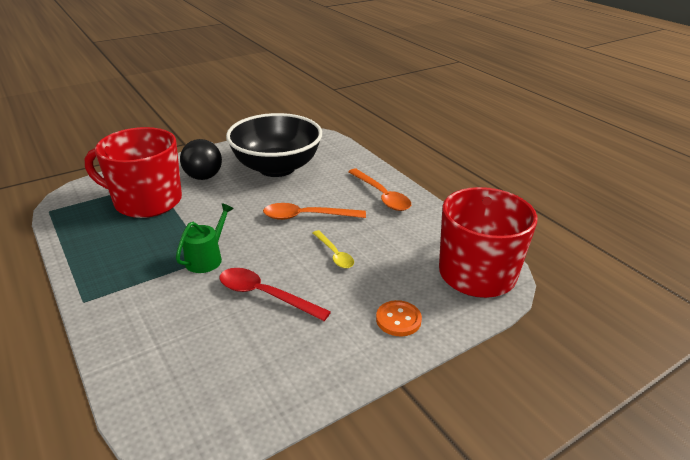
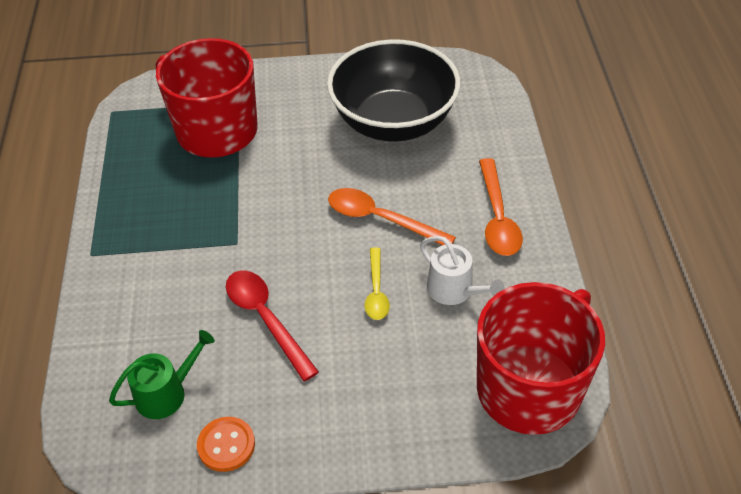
camera: 30 degrees right, 15 degrees up
green watering can [176,203,234,273] -> green watering can moved to [109,330,215,419]
black light bulb [180,139,222,180] -> none
orange button [376,300,422,336] -> orange button moved to [197,417,255,472]
none -> white watering can [420,236,504,305]

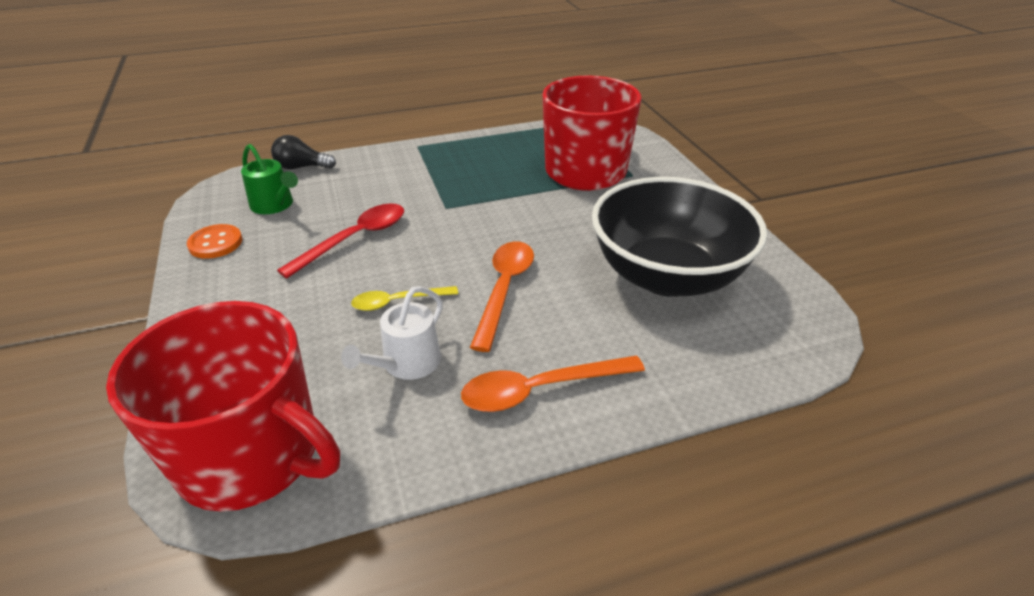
camera: 75 degrees right, 10 degrees down
none -> black light bulb [271,135,336,169]

